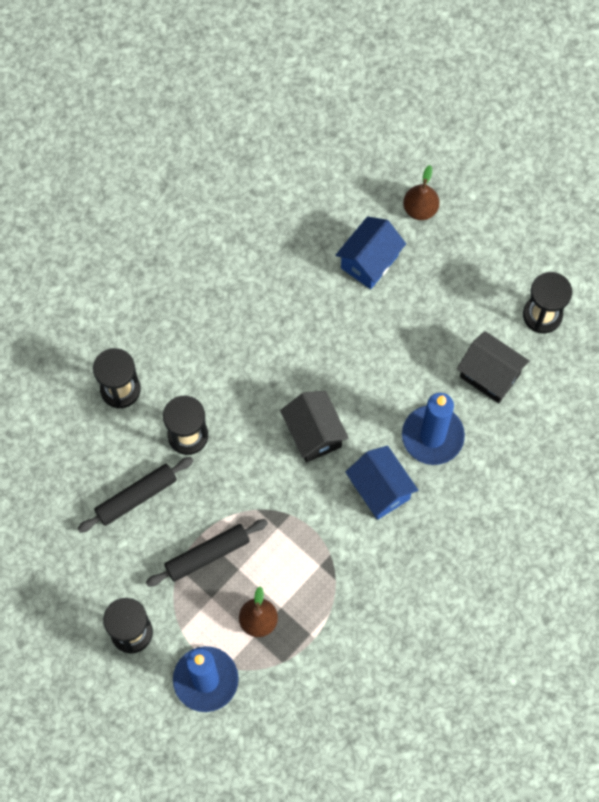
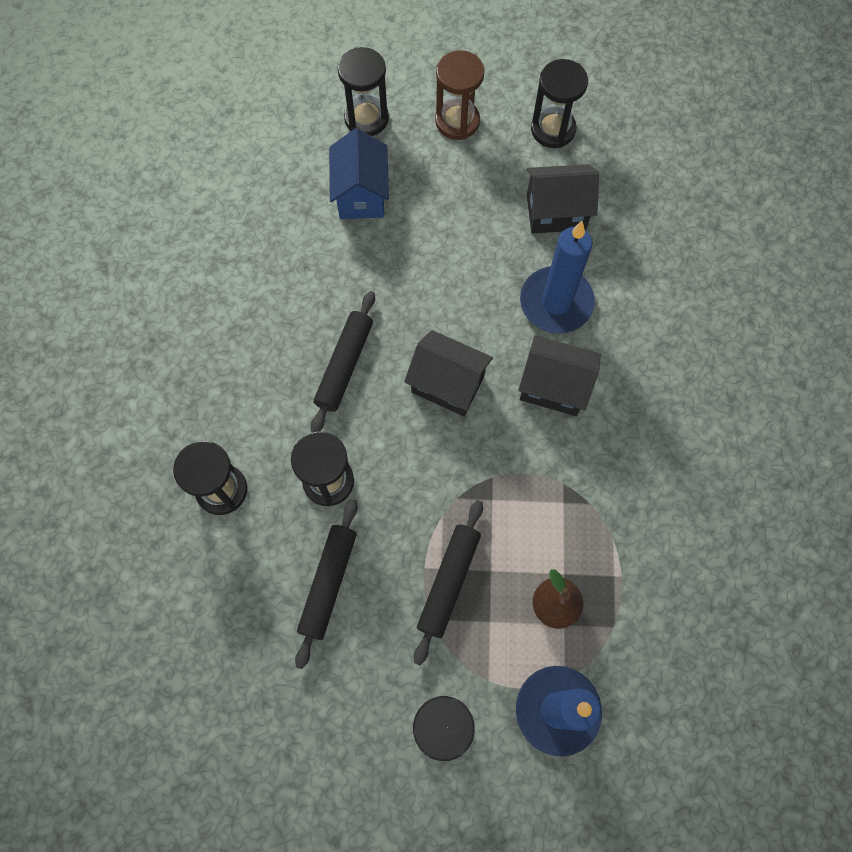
camera: 40 degrees left, 0 degrees up
blue house [345,445,418,520] -> black house [518,335,601,416]
brown pear [403,165,440,220] -> black hourglass [337,47,389,136]
none -> black rolling pin [311,291,375,433]
none -> brown hourglass [435,50,484,140]

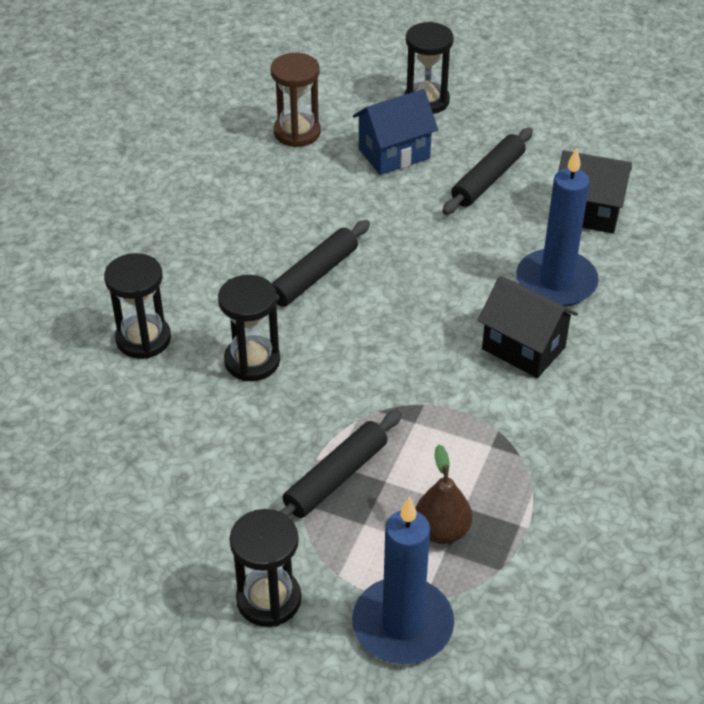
camera: 20 degrees right, 25 degrees down
black rolling pin [295,499,358,669] -> black rolling pin moved to [442,128,533,215]
blue house [329,128,389,219] -> blue house turned 45 degrees clockwise [353,89,438,175]
black house [404,330,493,416] -> none
brown hourglass [435,50,484,140] -> brown hourglass moved to [271,53,321,147]
black hourglass [531,59,588,148] -> none

